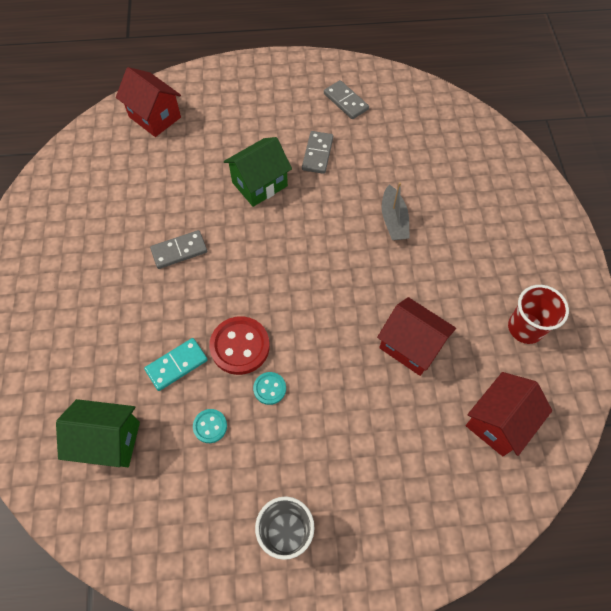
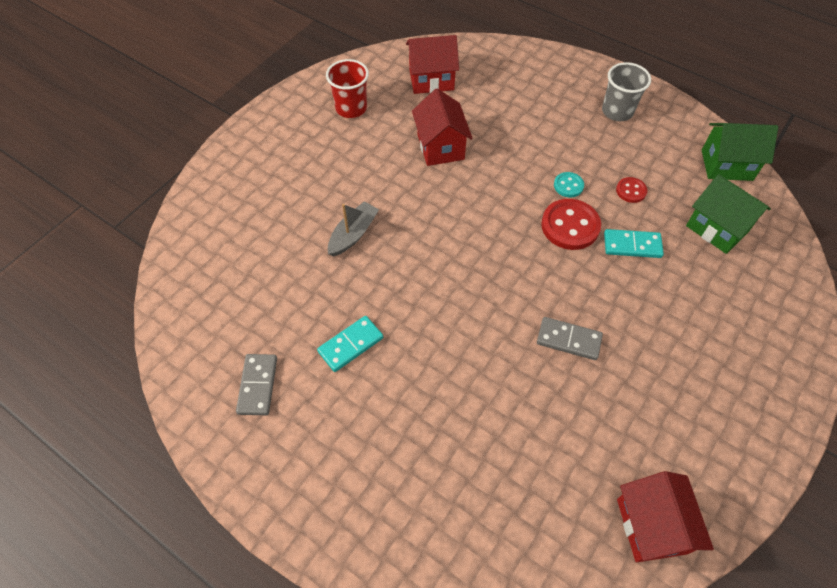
camera: 140 degrees left, 5 degrees down
red house [116,67,181,137] -> red house moved to [617,471,714,562]
turquoise button [193,409,227,443] -> red button [616,177,647,203]
green house [224,137,292,207] -> green house moved to [702,123,778,181]
grey domino [302,131,333,174] -> turquoise domino [317,316,383,372]

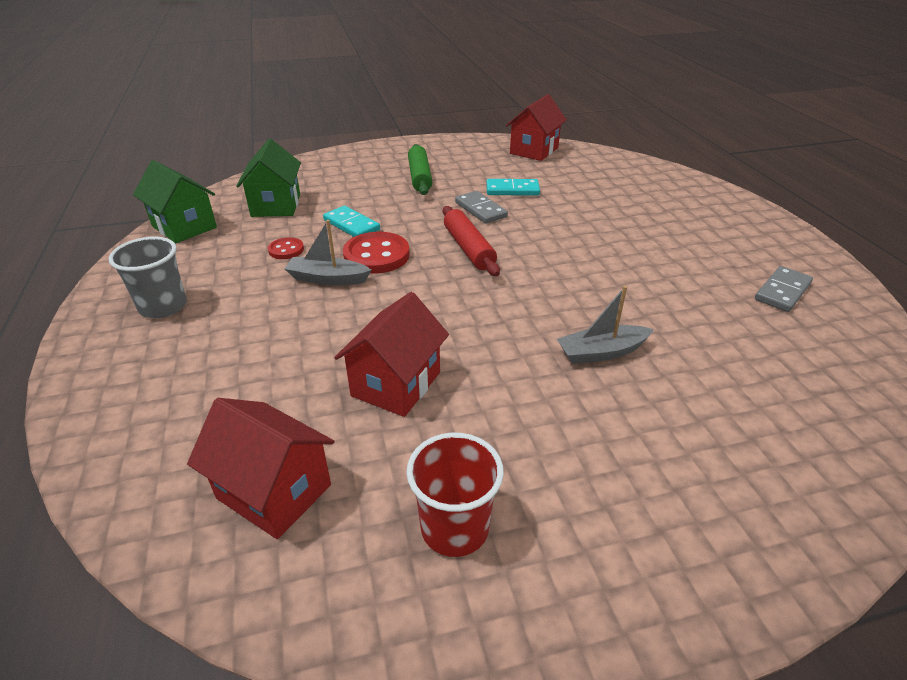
camera: 140 degrees left, 20 degrees down
turquoise domino [317,316,383,372] -> turquoise domino moved to [486,179,540,196]
turquoise button [554,172,584,197] -> grey boat [285,220,372,285]
none -> green rolling pin [408,144,433,195]
none -> red rolling pin [443,206,500,276]

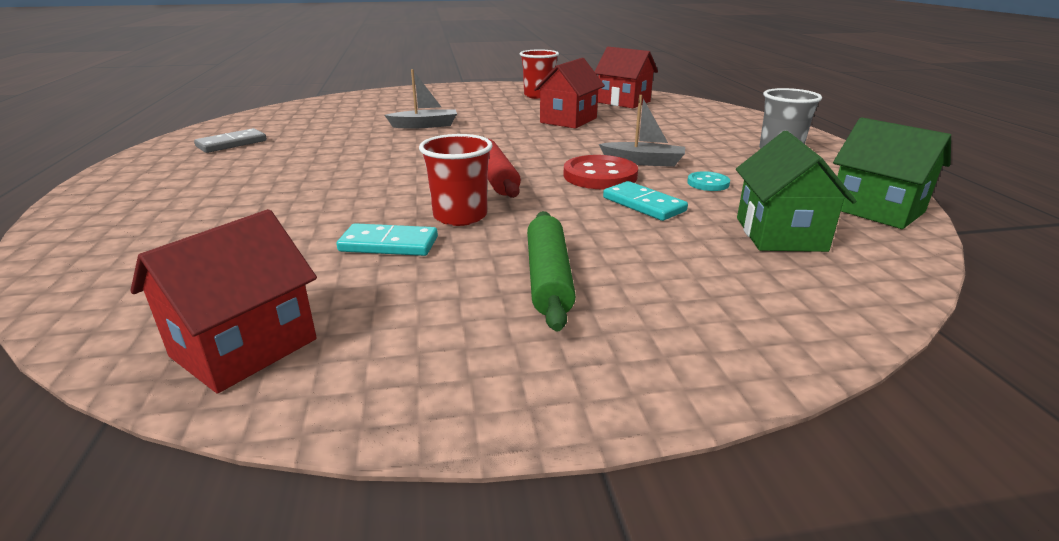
camera: 175 degrees left, 10 degrees down
red button [268,237,304,259] -> turquoise button [687,171,730,191]
grey domino [455,191,508,224] -> red cup [419,134,493,226]

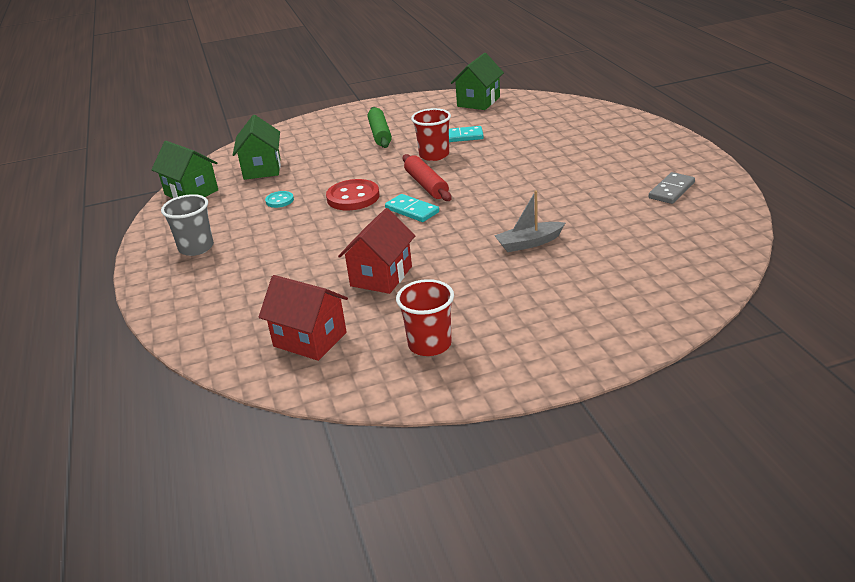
camera: 175 degrees right, 5 degrees up
red house [130,209,317,394] -> green house [451,53,504,110]
grey boat [599,95,685,167] -> none
turquoise domino [603,181,688,221] -> turquoise domino moved to [385,194,439,222]

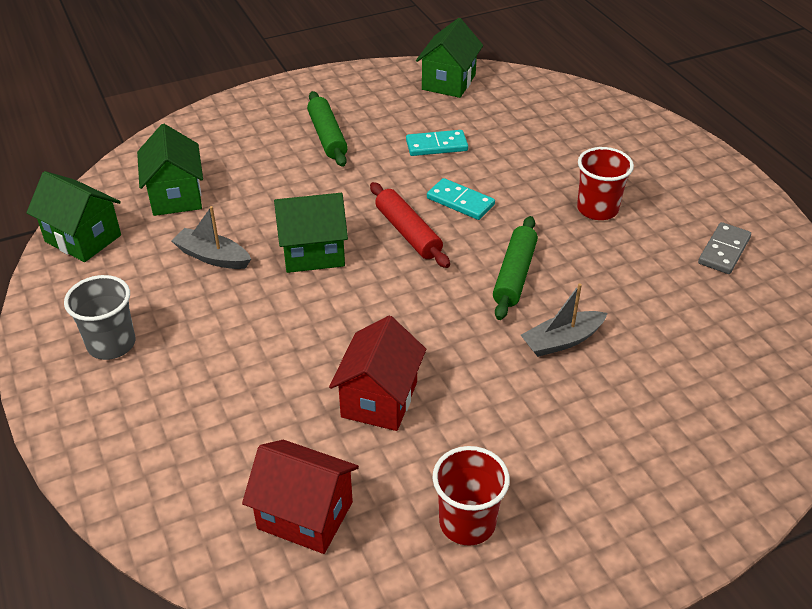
camera: 10 degrees left, 10 degrees up
turquoise button [265,191,294,208] -> grey boat [172,206,251,269]
red button [326,179,379,210] -> green house [274,193,348,273]
turquoise domino [385,194,439,222] -> turquoise domino moved to [427,178,495,220]
red cup [411,108,451,161] -> red cup moved to [577,147,634,220]
none -> green rolling pin [493,216,538,320]

